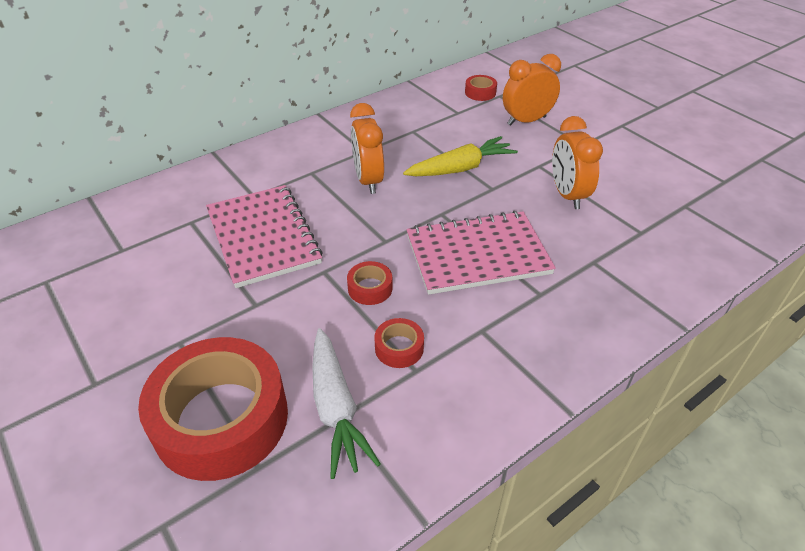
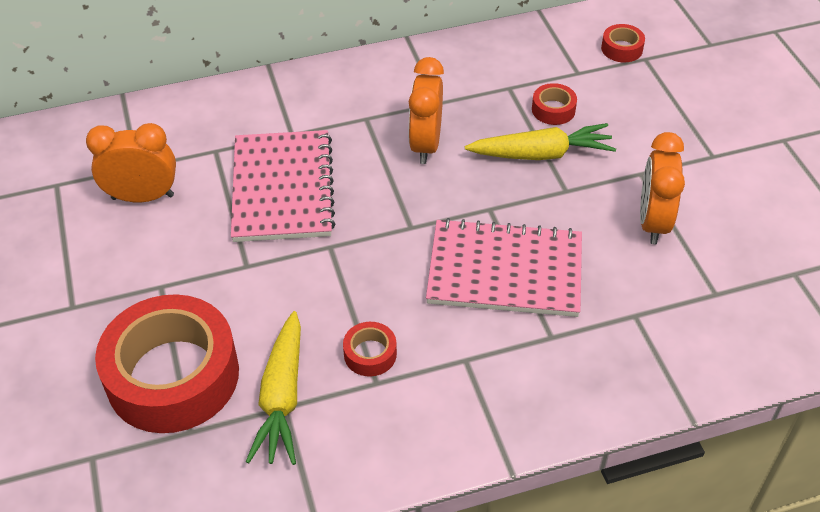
camera: 20 degrees right, 5 degrees up
white carrot [312,328,381,479] -> yellow carrot [246,311,301,465]
red tape [347,261,393,305] -> red tape moved to [532,83,577,125]
orange clock [503,54,561,126] -> orange clock moved to [86,123,176,203]

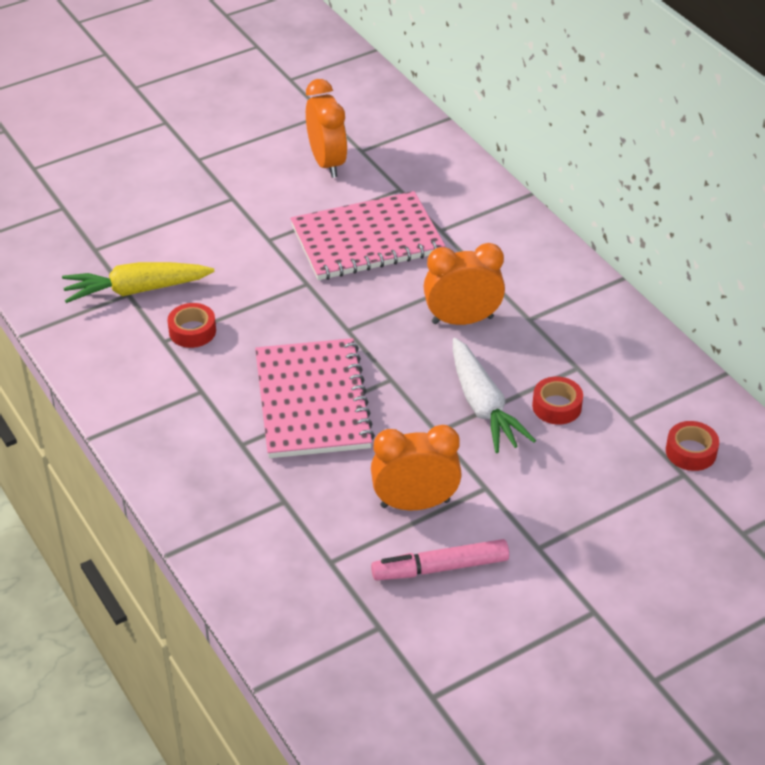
camera: 75 degrees right, 5 degrees down
red tape [95,294,239,433] -> none
yellow carrot [465,123,616,160] -> white carrot [453,338,536,453]
none -> pink marker [371,539,509,581]

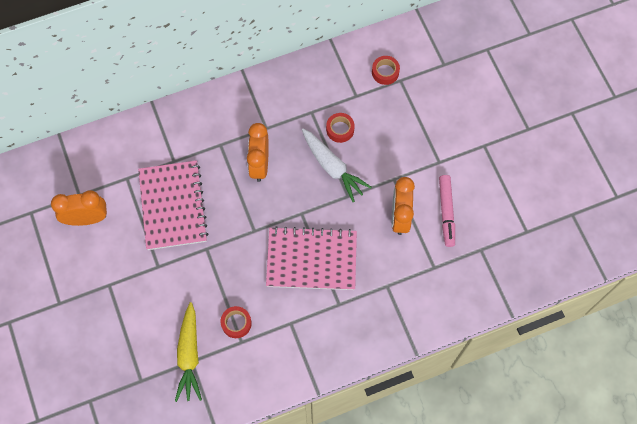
camera: 80 degrees left, 25 degrees up
white carrot [453,338,536,453] -> white carrot turned 60 degrees clockwise [302,129,371,202]

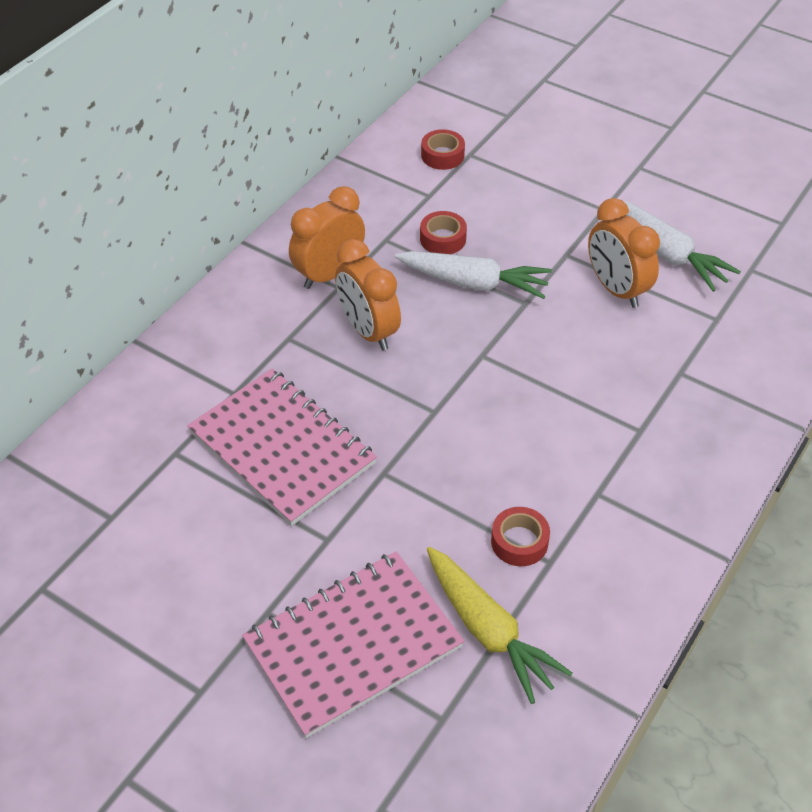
camera: 35 degrees left, 20 degrees down
orange clock [51,190,107,226] -> orange clock moved to [289,186,365,289]
pink notebook [266,226,357,290] -> pink notebook moved to [242,551,464,738]
pink marker [439,175,455,247] -> white carrot [623,201,741,292]

